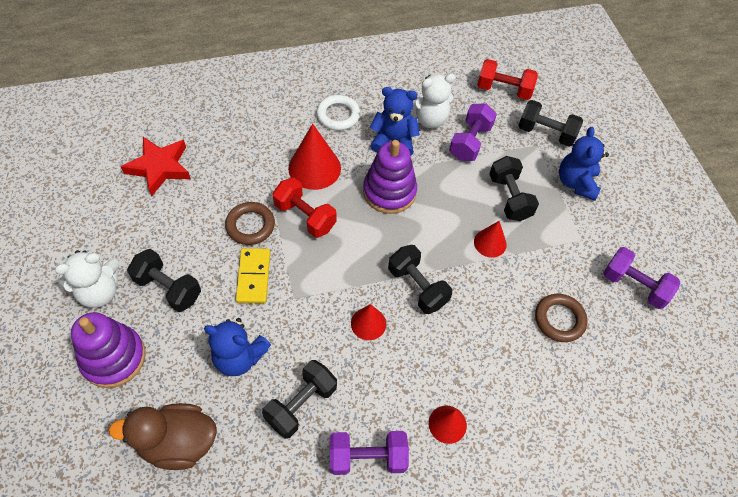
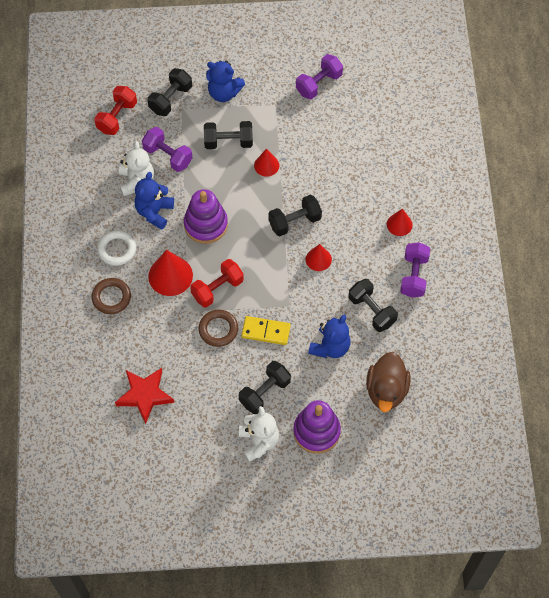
camera: 75 degrees left, 5 degrees up
brown ring [535,294,587,342] -> brown ring moved to [92,278,131,314]

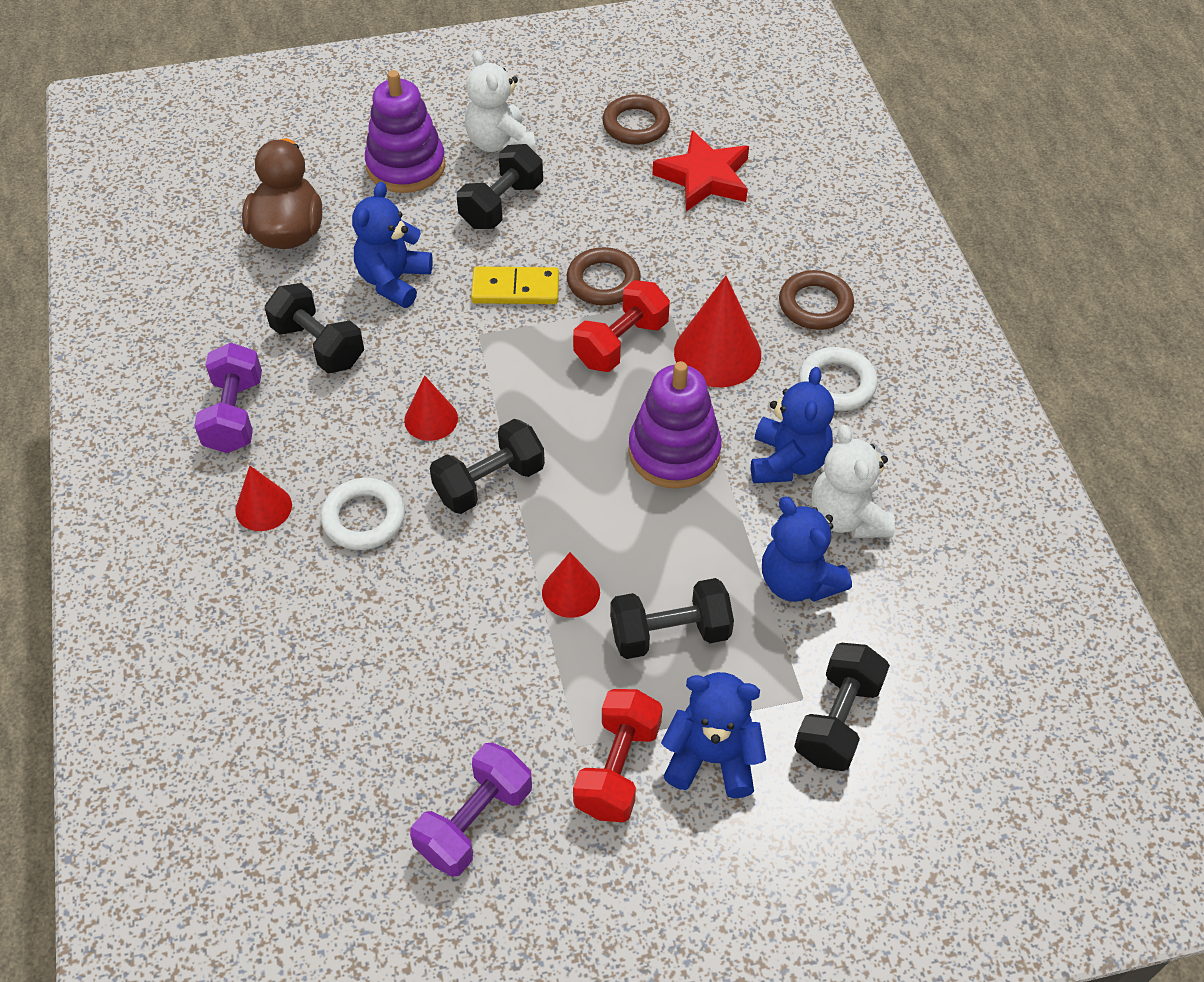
camera: 170 degrees right, 10 degrees down
red dumbbell [94,86,137,135] -> red dumbbell moved to [573,689,663,822]
purple dumbbell [142,127,192,172] -> blue teddy bear [762,496,852,602]
none -> white ring [321,478,405,550]
none -> brown ring [602,94,670,145]

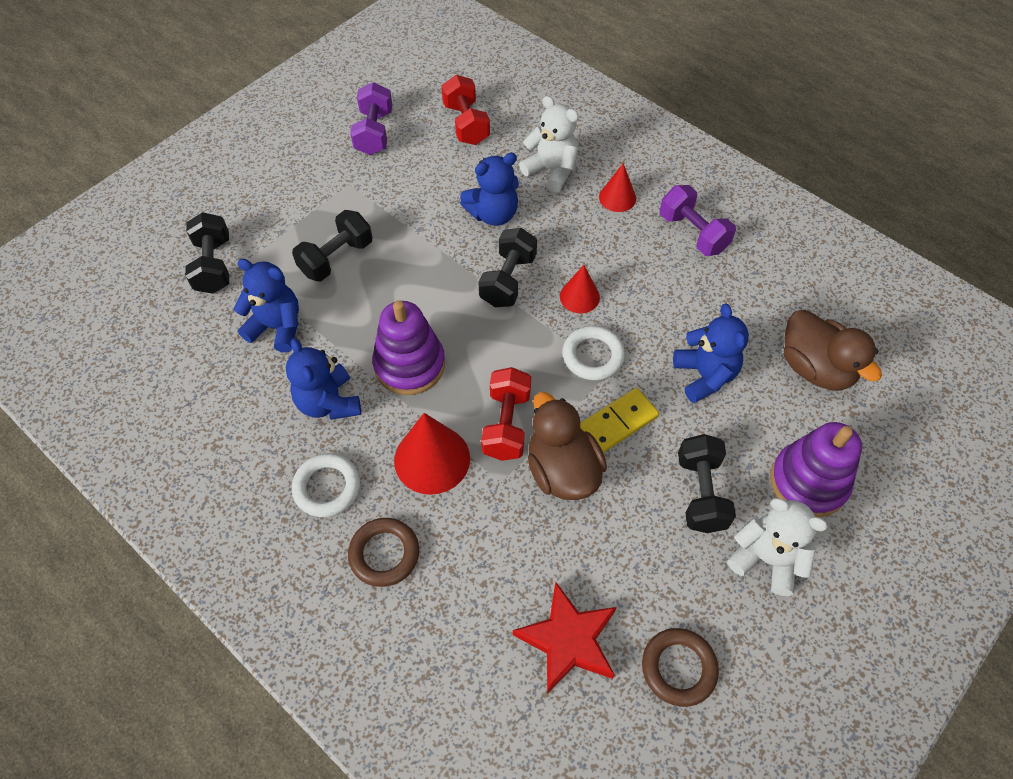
camera: 145 degrees right, 5 degrees up
black dumbbell [265,283,364,373] -> none
white ring [321,478,405,550] -> white ring moved to [563,326,625,380]
red cone [542,552,600,618] -> none
brown ring [567,247,641,306] -> brown duck [528,392,607,500]
red dumbbell [573,689,663,822] -> red dumbbell moved to [441,75,490,145]
blue teddy bear [661,672,766,798] -> blue teddy bear moved to [460,153,519,226]
white teddy bear [812,424,895,538] -> white teddy bear moved to [519,96,579,193]

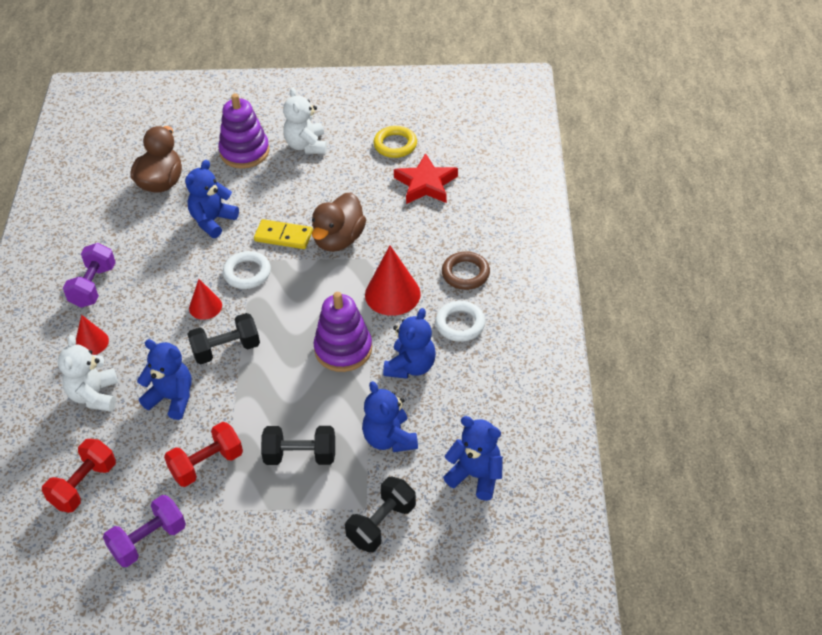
camera: 130 degrees left, 10 degrees down
red dumbbell [481,367,531,461] -> red dumbbell moved to [164,422,243,487]
brown ring [642,628,719,707] -> yellow ring [373,126,417,158]
black dumbbell [678,434,736,533] -> none
none -> blue teddy bear [443,416,503,501]

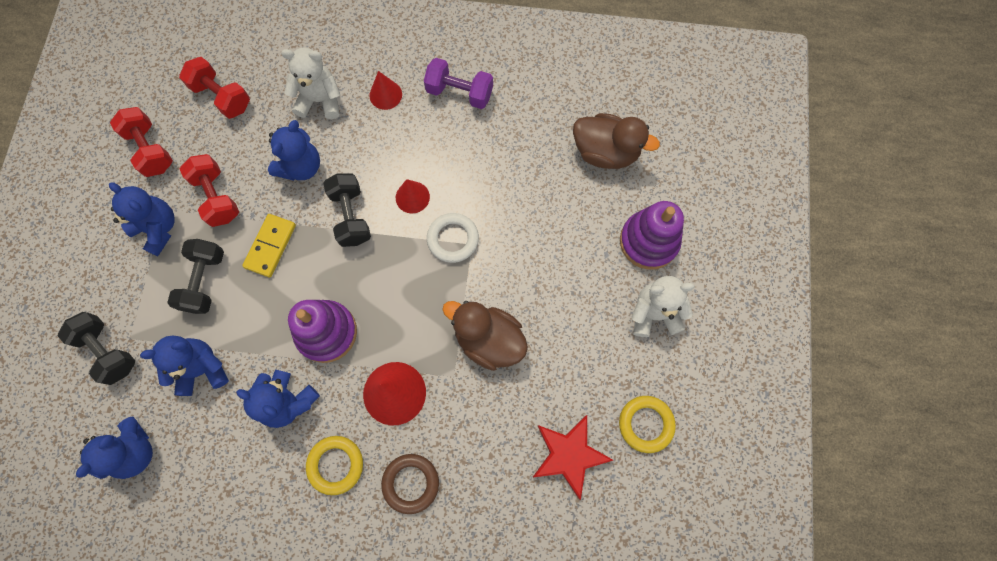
camera: 95 degrees right, 25 degrees up
purple dumbbell [103,495,186,567] -> red dumbbell [110,107,173,177]
blue teddy bear [185,160,239,238] -> blue teddy bear moved to [109,182,175,256]
yellow domino [254,219,313,249] -> yellow domino moved to [242,214,296,277]
white ring [435,301,485,342] -> yellow ring [306,436,363,495]

